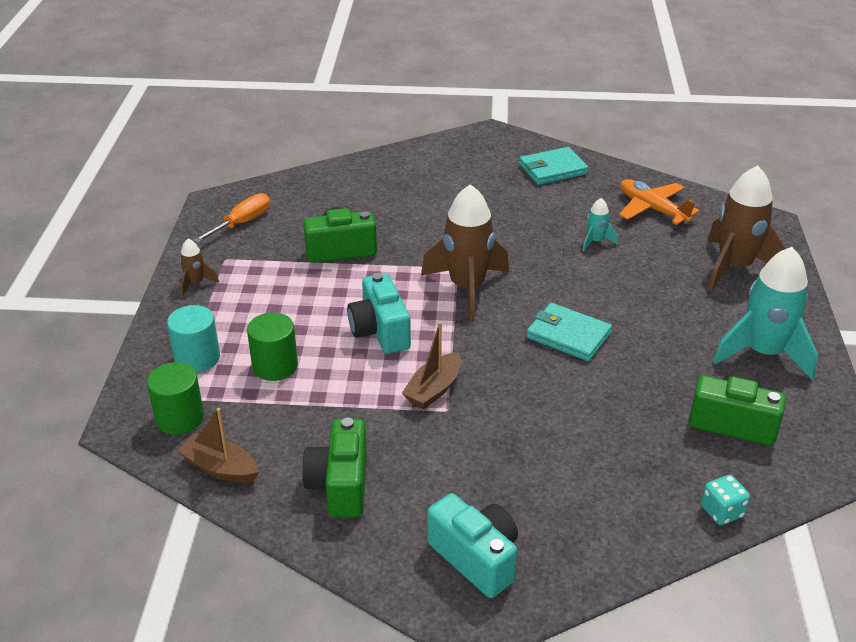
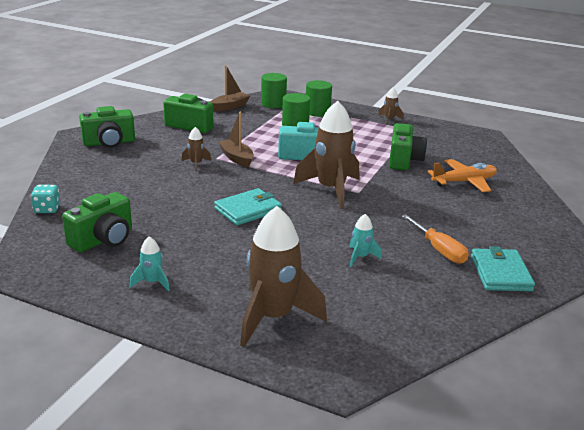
camera: 110 degrees right, 10 degrees down
turquoise cylinder [167,305,220,373] -> green cylinder [306,80,332,117]
orange screwdriver [193,193,270,243] -> orange screwdriver moved to [402,214,469,264]
turquoise camera [427,493,518,598] -> green camera [79,106,135,148]
orange plane [619,179,699,225] -> orange plane moved to [428,159,497,192]
turquoise rocket [713,247,818,380] -> turquoise rocket [130,236,170,291], size x0.45
none -> brown rocket [181,127,211,172]

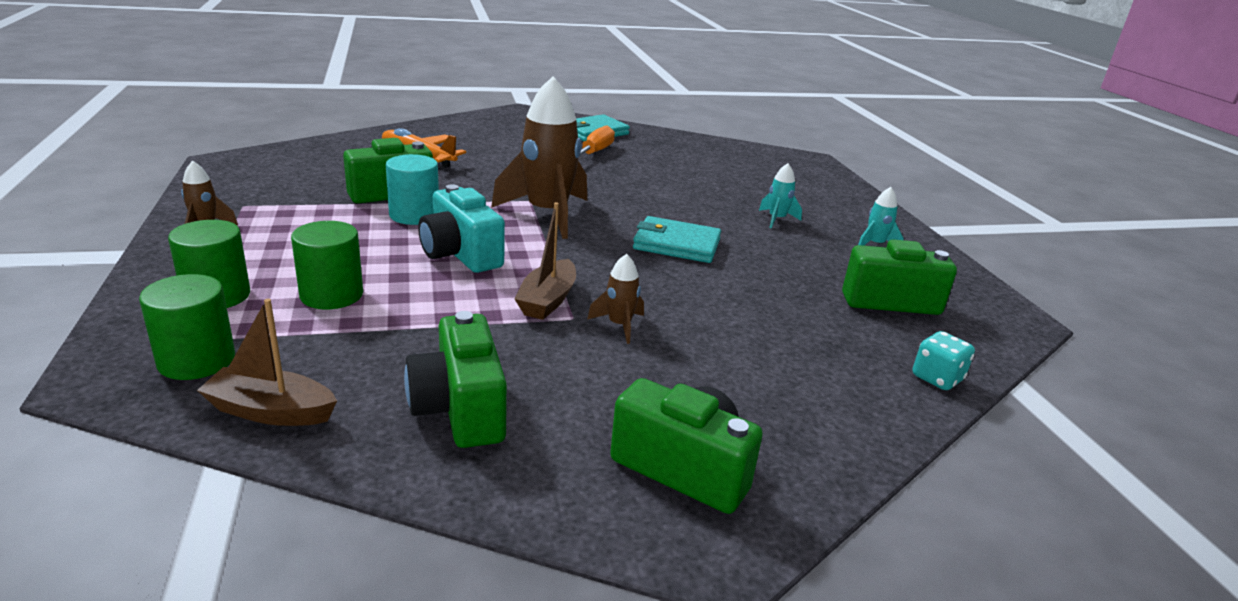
camera: 130 degrees left, 0 degrees up
brown rocket [240,206,327,347] -> none
turquoise rocket [349,214,382,267] -> turquoise rocket moved to [759,163,802,228]
none -> turquoise cylinder [386,154,439,225]

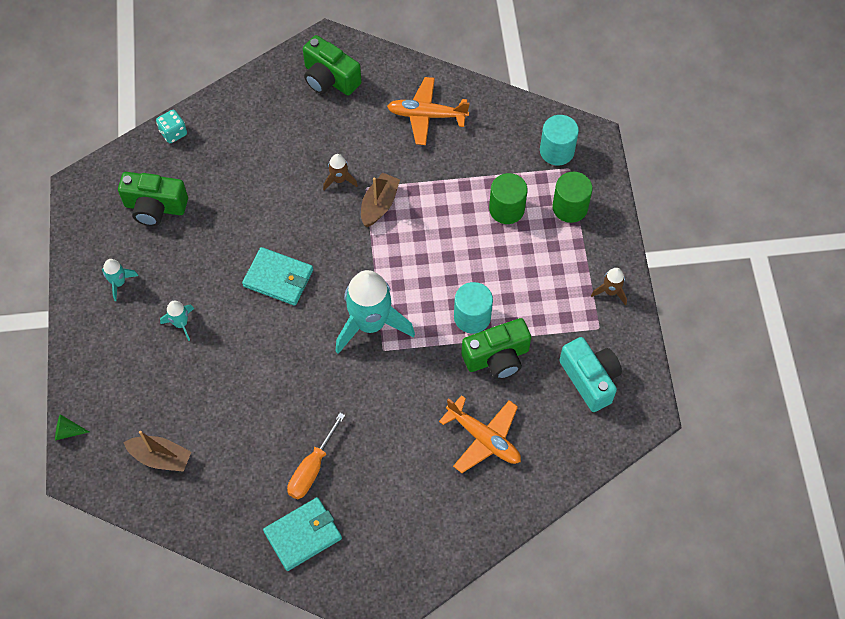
camera: 170 degrees left, 35 degrees up
green cylinder [139,274,235,380] -> turquoise cylinder [540,115,579,166]
brown boat [197,299,337,426] -> brown boat moved to [123,431,191,472]
green camera [404,311,507,448] -> orange plane [387,77,470,145]
turquoise camera [418,184,505,273] -> turquoise camera moved to [559,337,622,412]
brown rocket [491,76,587,239] -> turquoise rocket [335,270,415,354]
none -> green cone [55,414,89,441]

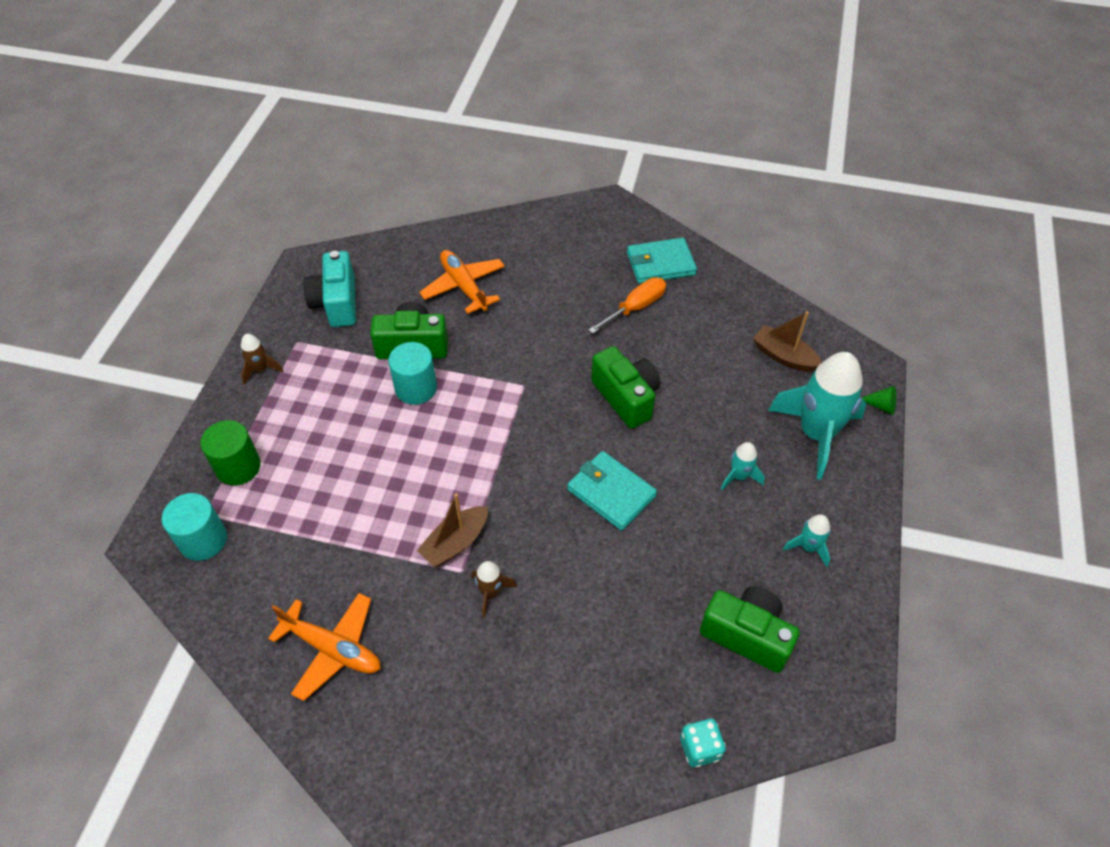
camera: 160 degrees left, 10 degrees down
green camera [303,35,361,96] -> green camera moved to [591,346,660,429]
turquoise rocket [335,270,415,354] -> turquoise rocket moved to [768,352,867,479]
green cylinder [489,173,528,224] -> none

